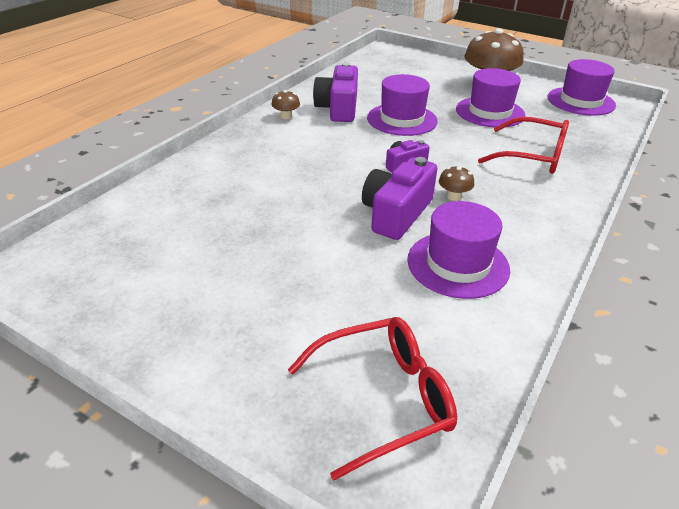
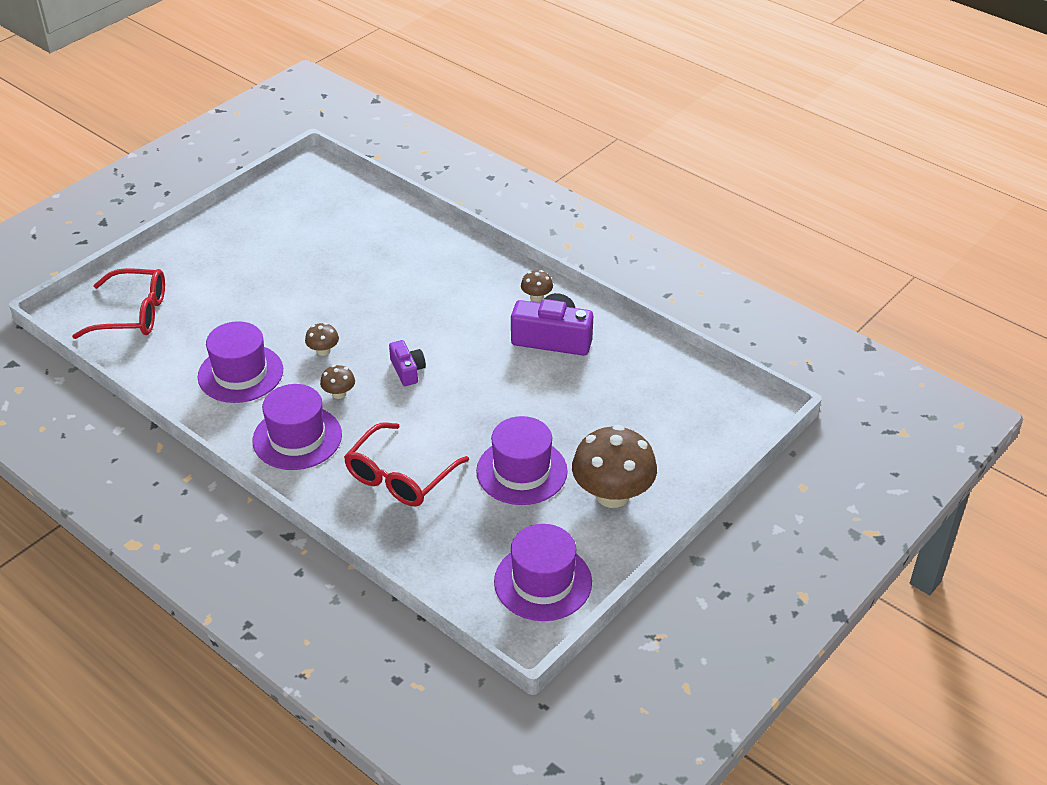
camera: 100 degrees right, 5 degrees up
red glasses [288,317,457,481] -> red glasses turned 75 degrees counterclockwise [72,268,165,339]
purple camera [362,157,437,240] -> brown mushroom [305,323,339,356]
purple hat [367,74,438,136] -> purple hat moved to [252,384,342,470]

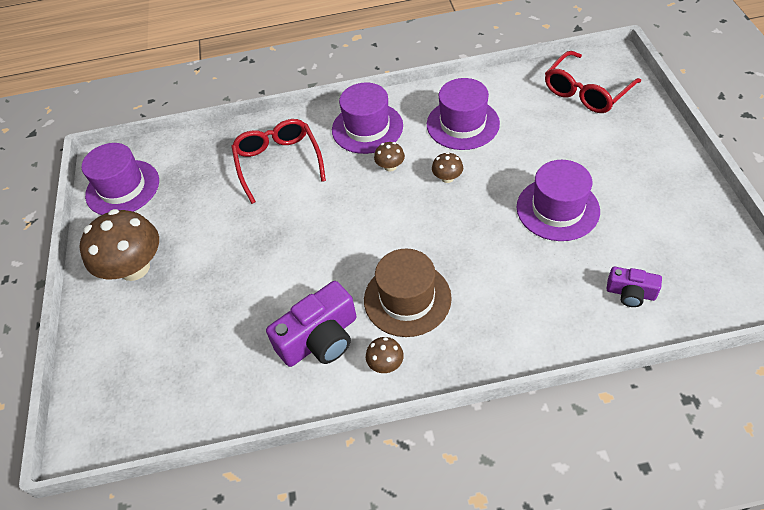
camera: 135 degrees right, 10 degrees up
purple camera [389,340,426,386] -> purple camera moved to [607,267,662,307]
purple hat [476,416,568,505] -> purple hat moved to [517,160,600,241]
none -> brown hat [364,249,452,337]

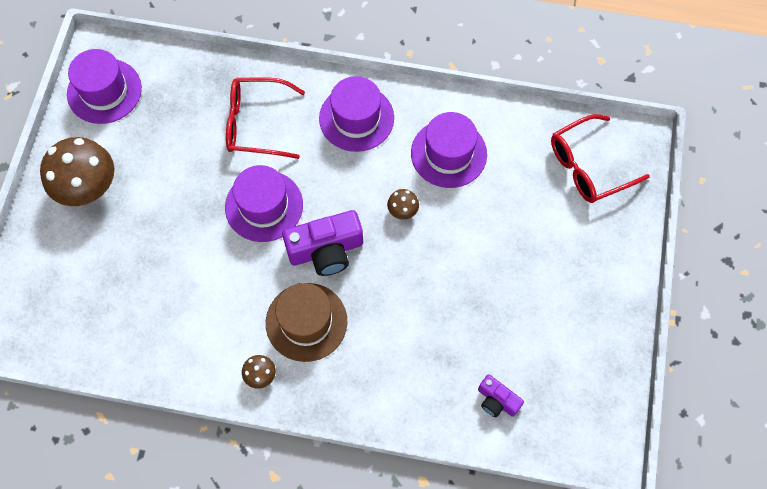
camera: 15 degrees right, 15 degrees up
red glasses [231,119,326,204] -> red glasses turned 90 degrees counterclockwise [226,77,305,159]
purple camera [266,281,356,367] -> purple camera moved to [282,210,363,276]
brown mushroom [374,142,405,172] -> none
purple hat [517,160,600,241] -> purple hat moved to [225,165,303,242]

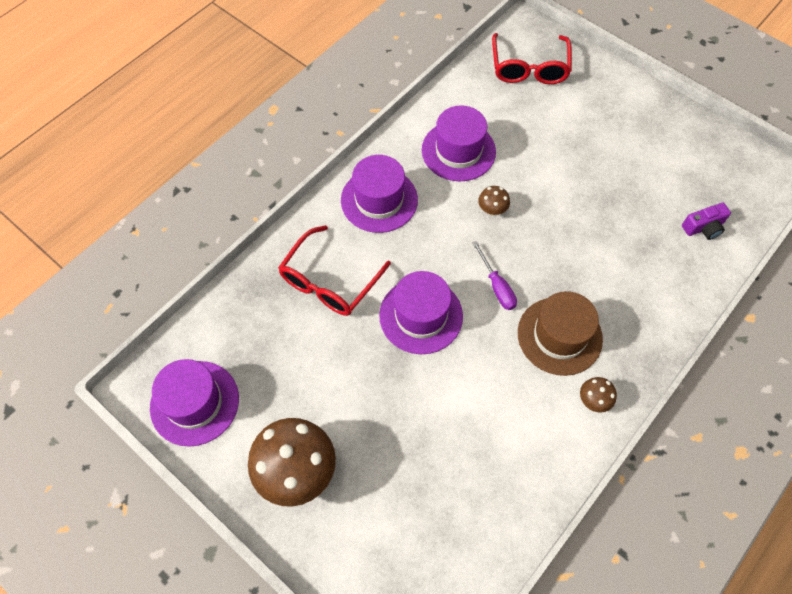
camera: 60 degrees left, 5 degrees down
purple camera [282,210,363,276] -> purple screwdriver [472,241,517,310]

